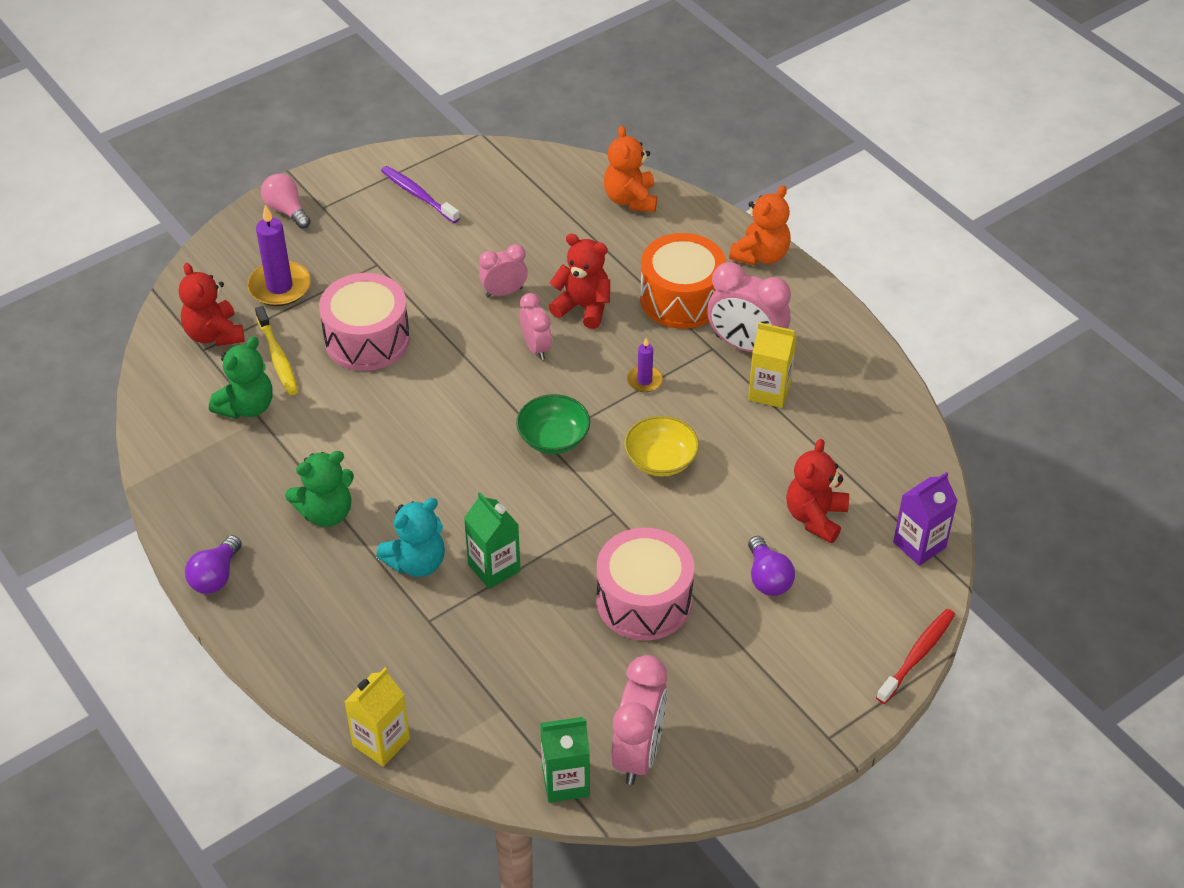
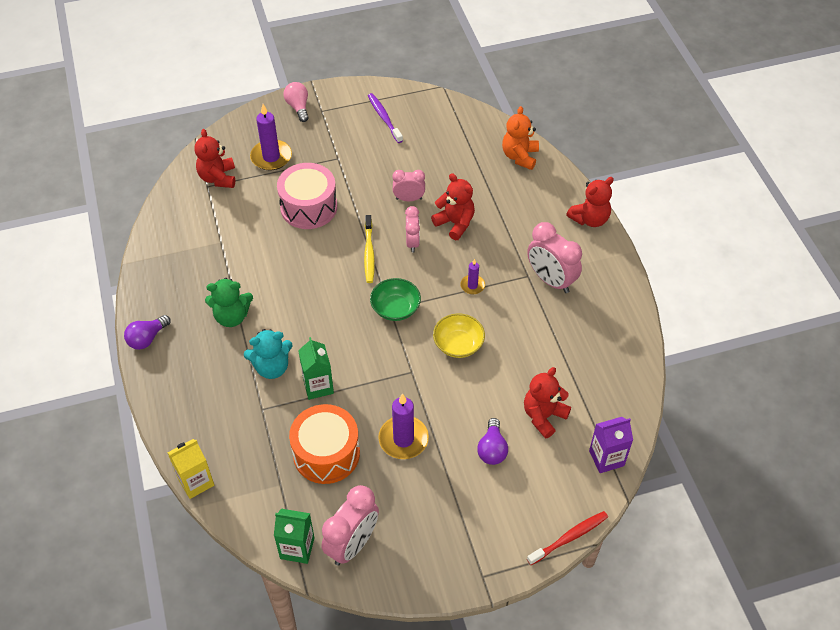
camera: 20 degrees right, 5 degrees up
green teddy bear [209,336,273,419] -> none
yellow toothbrush [255,306,298,395] -> yellow toothbrush moved to [364,215,375,283]
pink drum [597,528,694,640] -> purple candle [378,393,429,459]
orange drum [640,233,726,329] -> orange drum moved to [289,404,360,484]
orange teddy bear [729,185,791,265] -> red teddy bear [566,177,614,227]
yellow carton [748,322,797,408] -> none

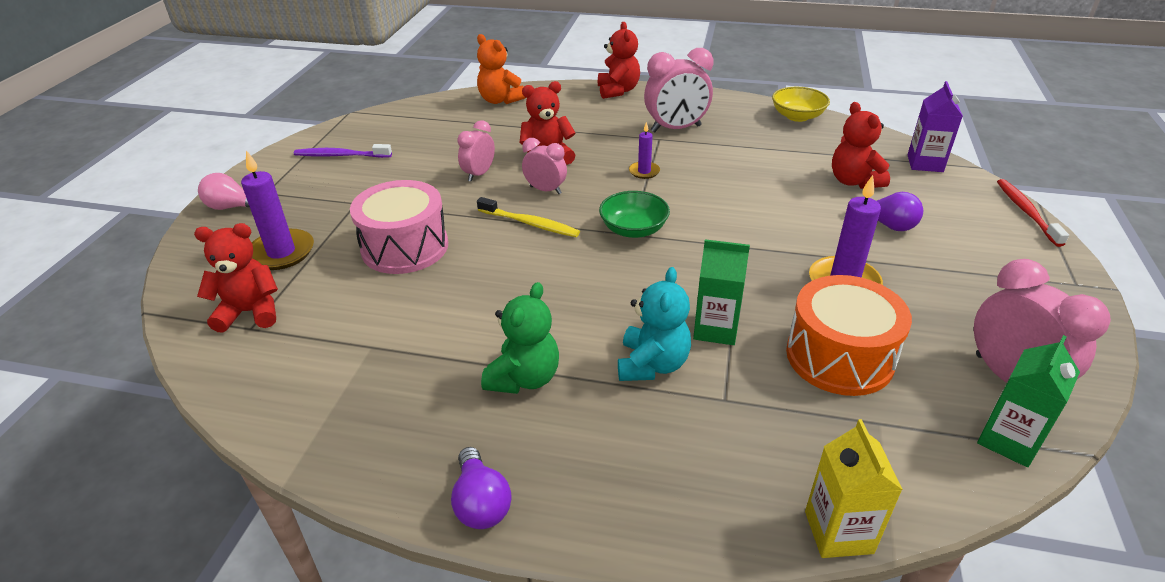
camera: 60 degrees left, 15 degrees down
red teddy bear [194,129,235,188] -> red teddy bear turned 150 degrees clockwise [194,223,278,333]
yellow bowl [433,313,485,358] -> yellow bowl moved to [772,87,830,122]

